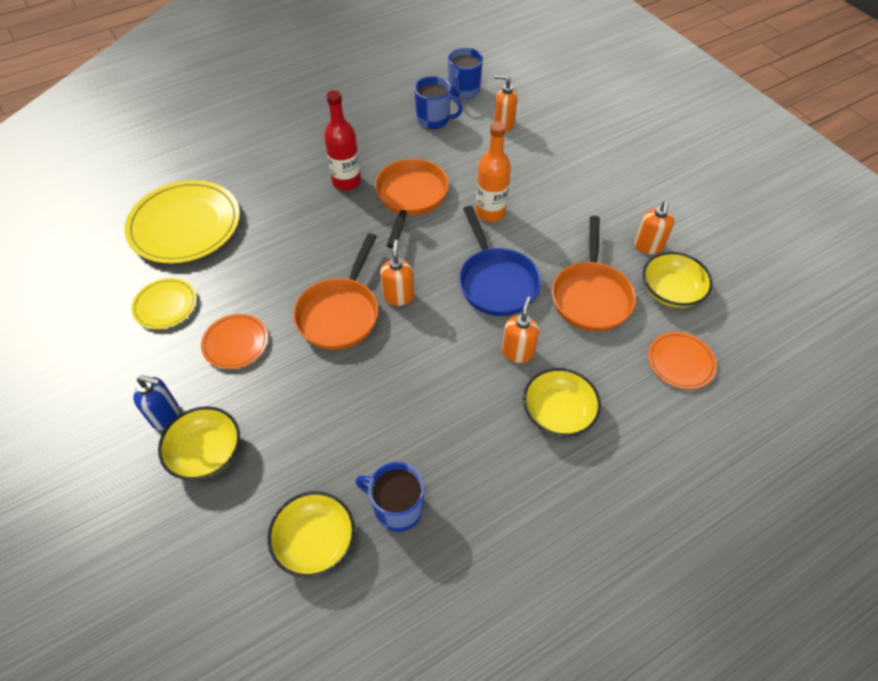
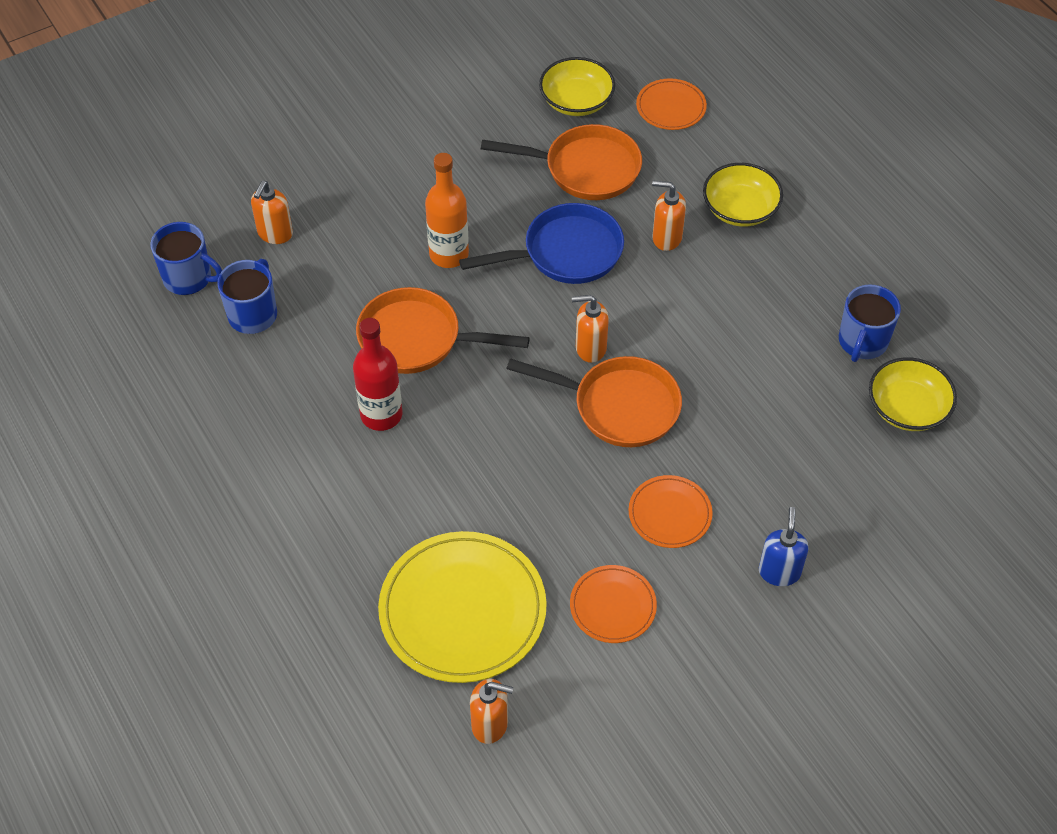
camera: 90 degrees left, 0 degrees up
yellow plate [131,278,197,329] -> orange plate [570,565,657,643]
yellow bowl [158,406,240,481] -> none
orange soap dispenser [634,201,674,254] -> orange soap dispenser moved to [470,679,513,744]

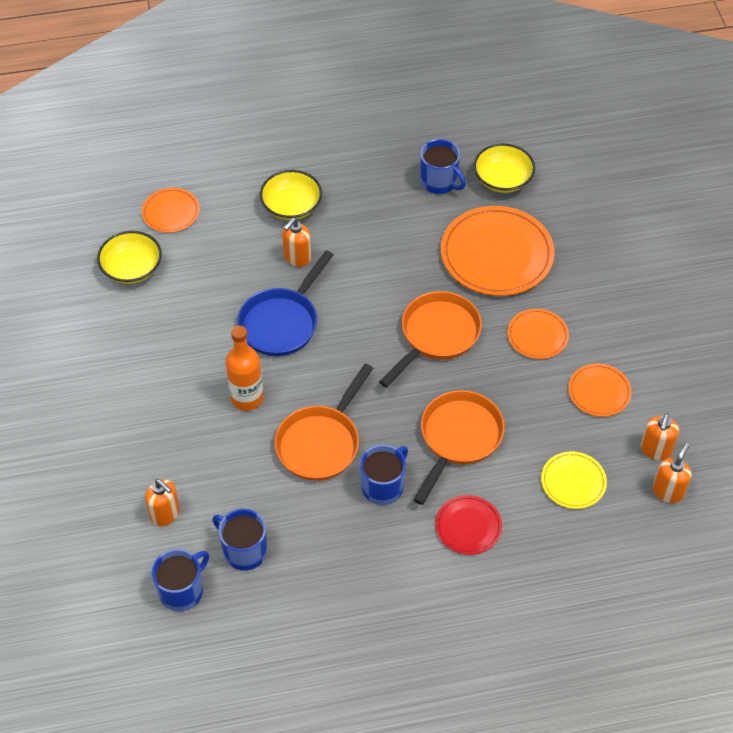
camera: 70 degrees left, 0 degrees up
red bottle [353,318,402,431] -> blue mug [360,444,408,505]
yellow plate [378,531,547,683] -> yellow plate [541,451,607,509], size x0.52
blue pan [459,203,624,284] -> blue pan turned 150 degrees counterclockwise [237,250,334,356]
orange pan [481,124,642,200] -> orange pan moved to [414,390,505,505]
orange soap dispenser [572,295,609,363] -> orange soap dispenser moved to [641,413,679,460]
blue soap dispenser [759,507,808,586] -> none
none -> red plate [436,495,502,555]
none -> orange plate [441,206,555,296]

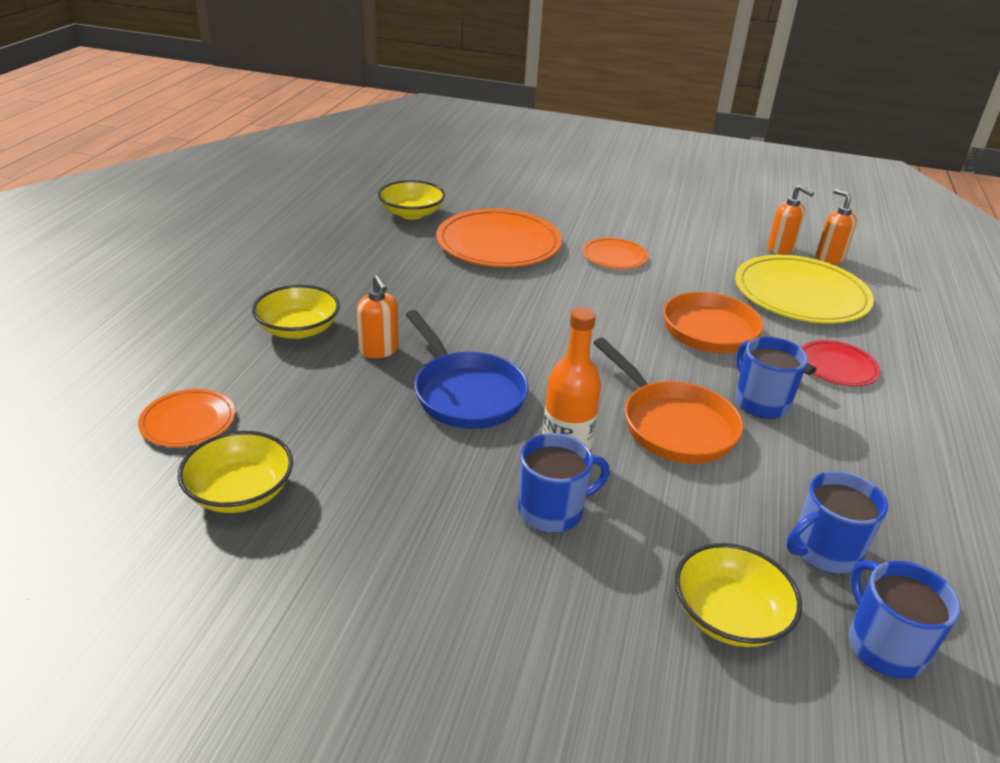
camera: 65 degrees left, 20 degrees down
orange soap dispenser [145,479,180,526] -> yellow bowl [675,543,802,647]
orange pan [379,291,482,387] -> none
blue mug [420,139,466,194] -> blue mug moved to [518,433,610,533]
yellow plate [541,451,607,509] -> yellow plate [735,255,874,323], size x1.92
orange plate [568,364,632,417] -> none

